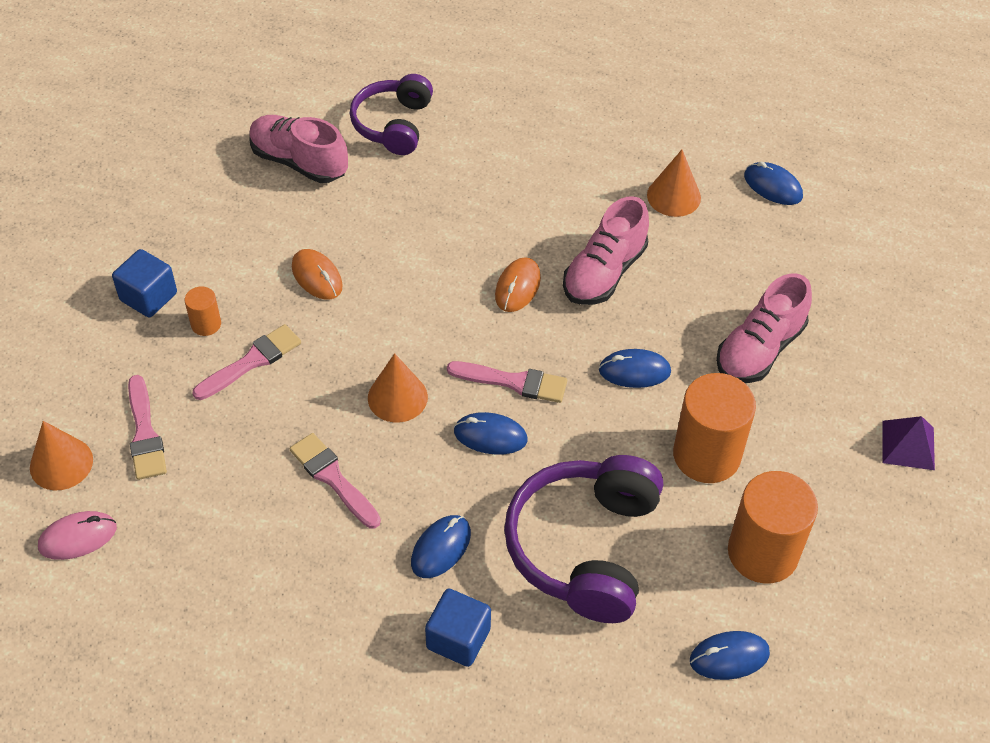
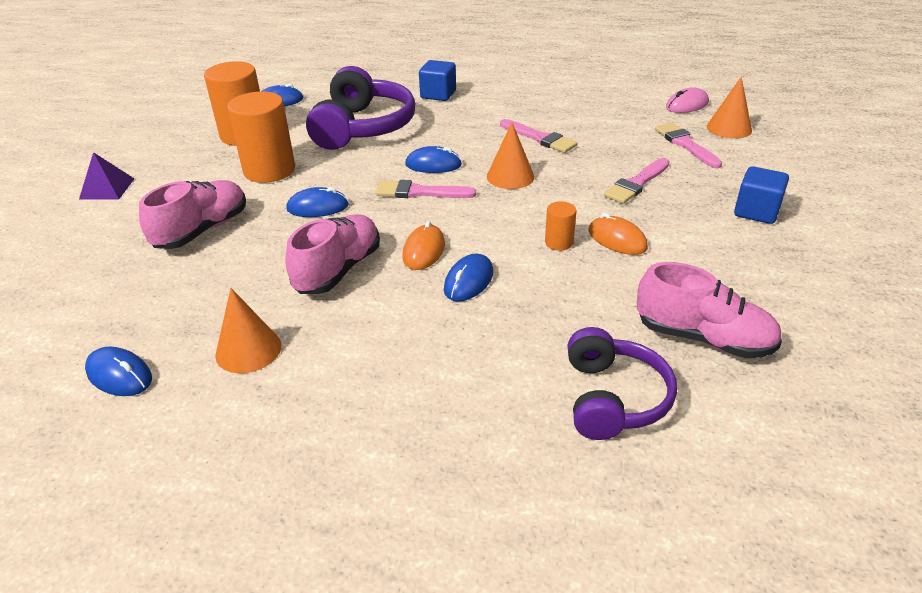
camera: 175 degrees right, 15 degrees down
orange cylinder [184,286,221,336] -> orange cylinder moved to [545,201,576,251]
blue mouse [411,515,471,578] -> blue mouse moved to [444,253,493,302]

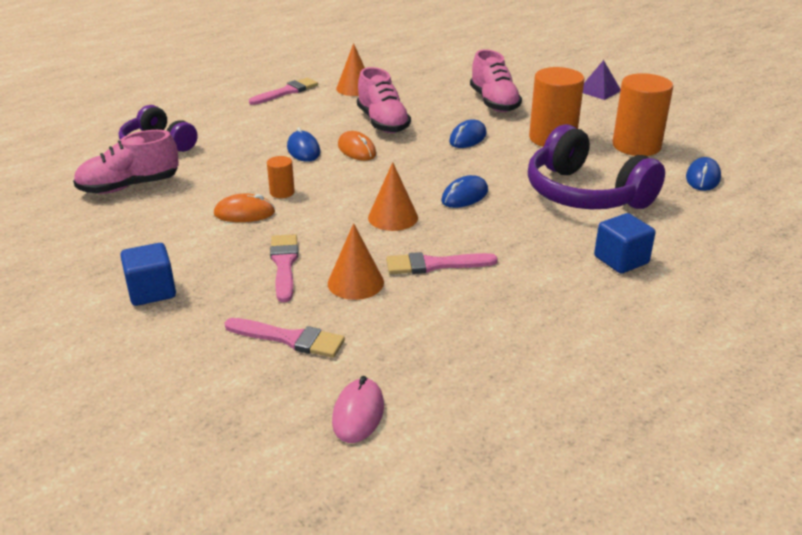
camera: 130 degrees right, 5 degrees down
blue mouse [85,347,152,396] -> none
pink brush [375,180,476,198] -> pink brush moved to [249,78,318,105]
orange cone [707,77,752,139] -> orange cone moved to [328,223,384,300]

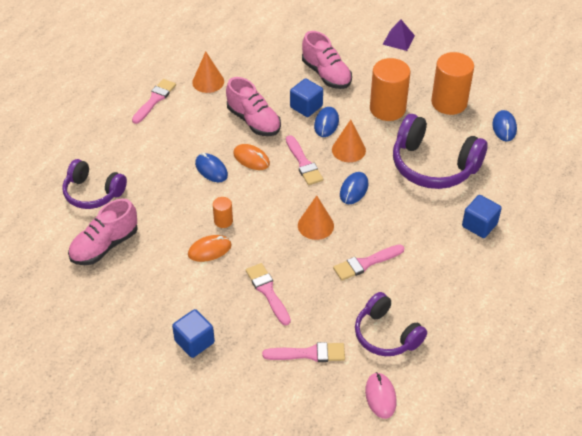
camera: 20 degrees left, 15 degrees up
orange cone [328,223,384,300] -> orange cone moved to [332,120,366,162]
none -> pink brush [286,135,323,185]
none -> blue cube [290,78,323,117]
none -> purple headphones [355,292,427,356]

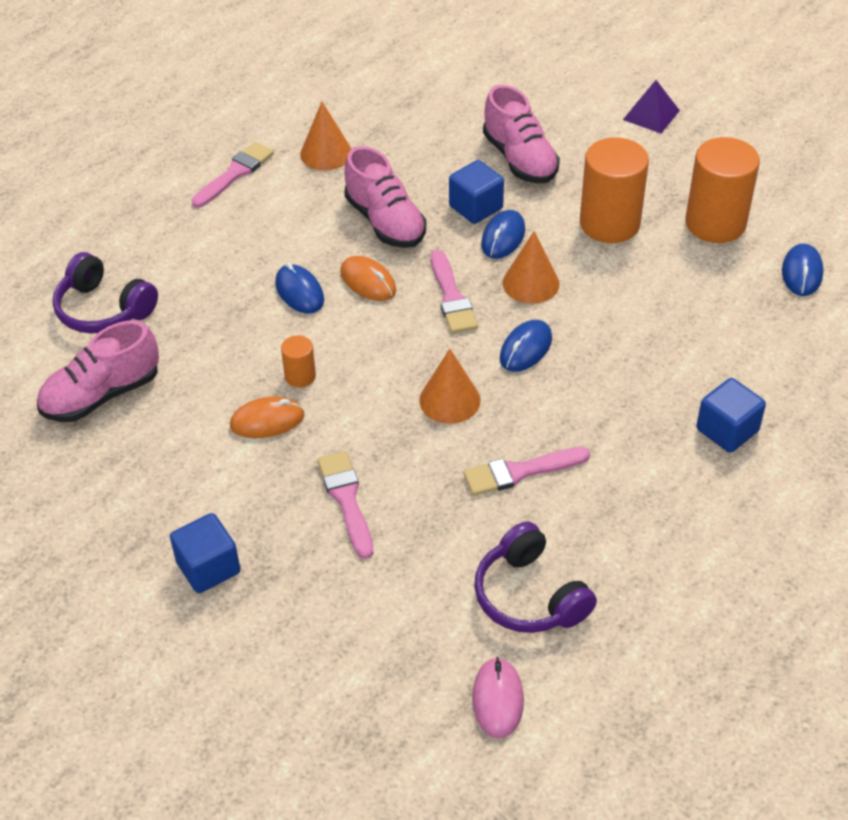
camera: 10 degrees right, 0 degrees up
pink brush [262,342,345,362] -> none
purple headphones [393,114,488,189] -> none

